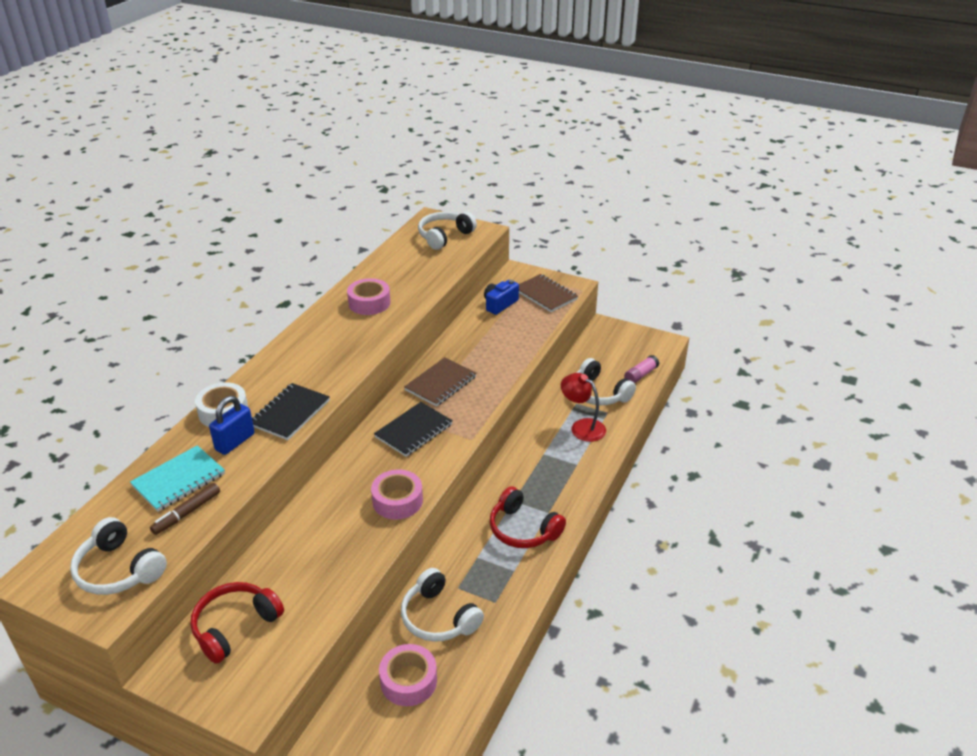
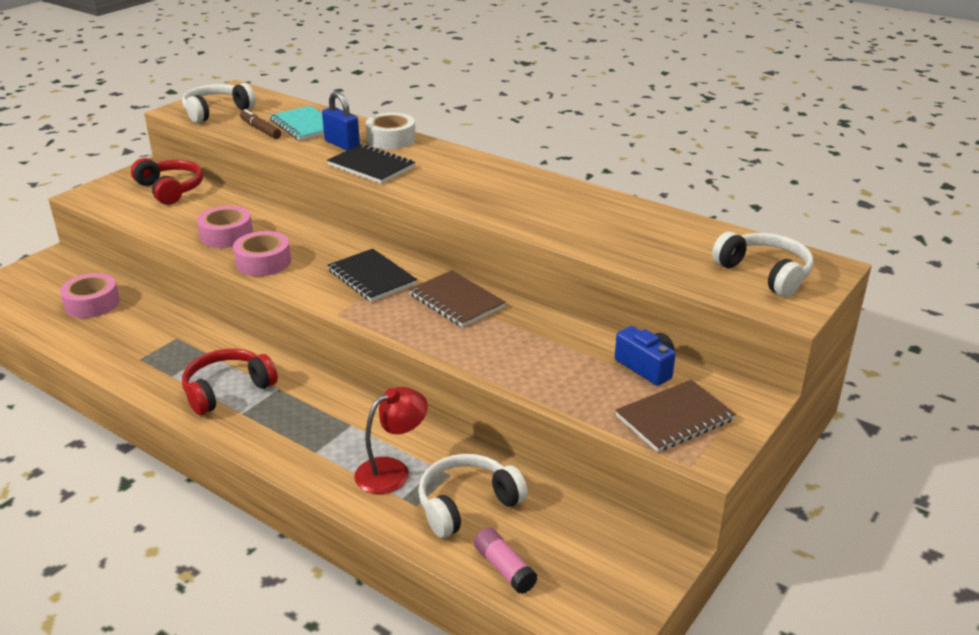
camera: 100 degrees right, 5 degrees down
pink tape [347,278,390,315] -> pink tape moved to [197,206,253,248]
white headphones [401,568,484,642] -> none

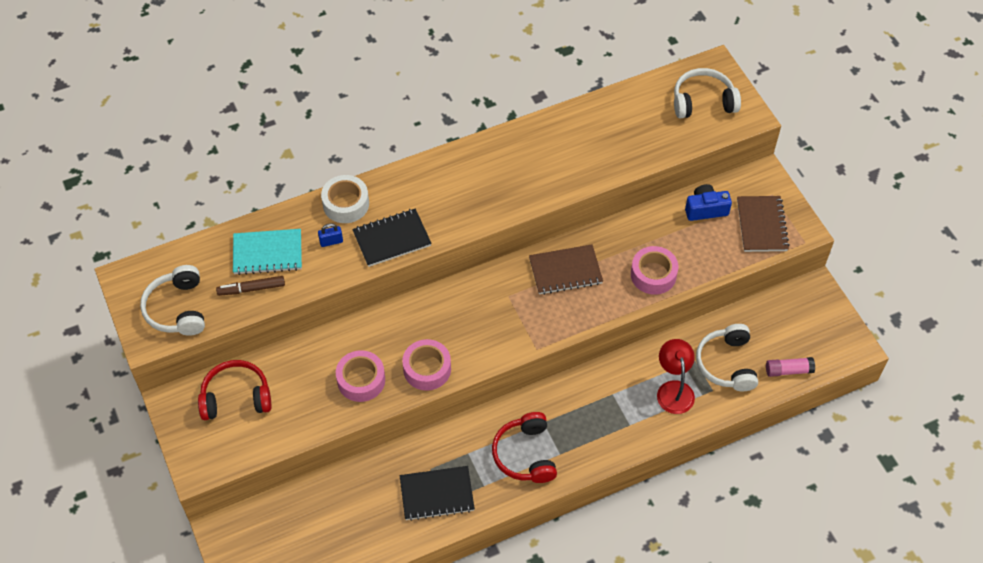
camera: 60 degrees left, 25 degrees up
pink tape [60,273,120,318] -> pink tape moved to [631,246,679,295]
blue padlock [322,91,360,151] -> blue padlock [318,224,343,247], size x0.59
black notebook [327,249,417,302] -> black notebook moved to [400,466,475,521]

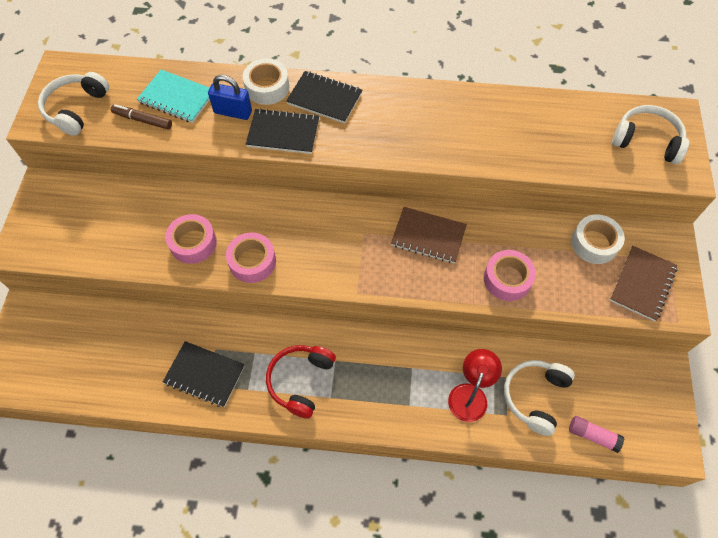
camera: 30 degrees right, 5 degrees up
red headphones [198,360,271,420] -> none
blue padlock [318,224,343,247] -> blue padlock [208,75,252,120], size x1.70
blue camera [685,184,732,221] -> white tape [571,214,625,264]
none -> black notebook [286,71,362,124]

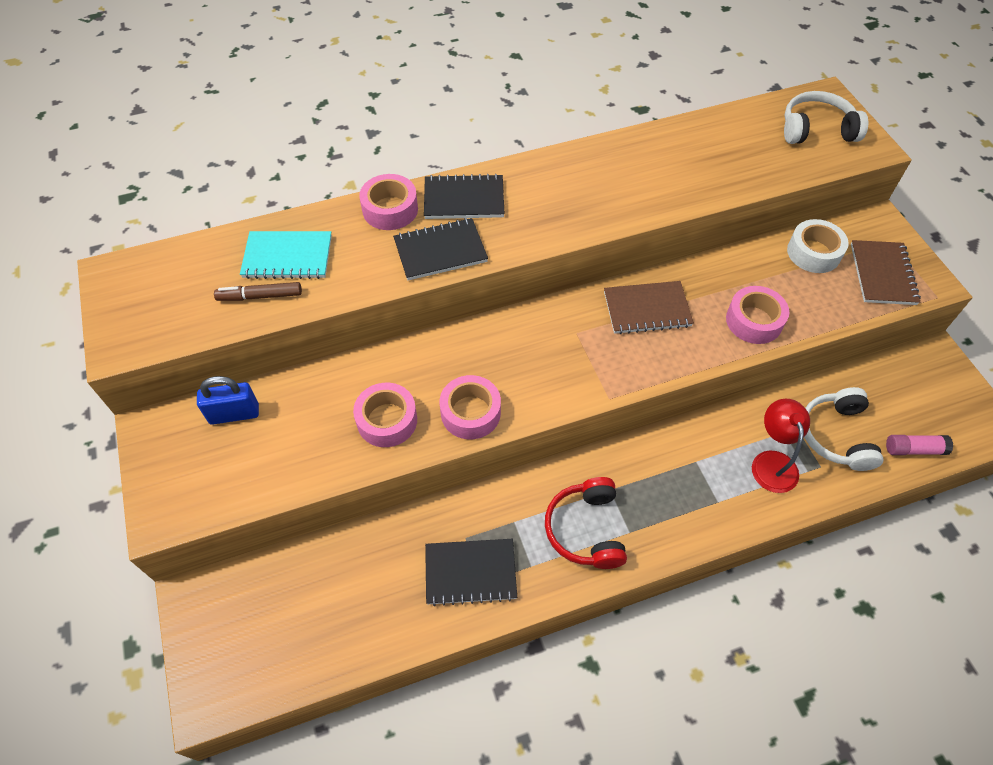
camera: 25 degrees left, 5 degrees down
white headphones [38,72,109,136] -> none
blue padlock [208,75,252,120] -> blue padlock moved to [197,376,259,425]
white tape [243,59,289,105] -> pink tape [359,174,418,230]

